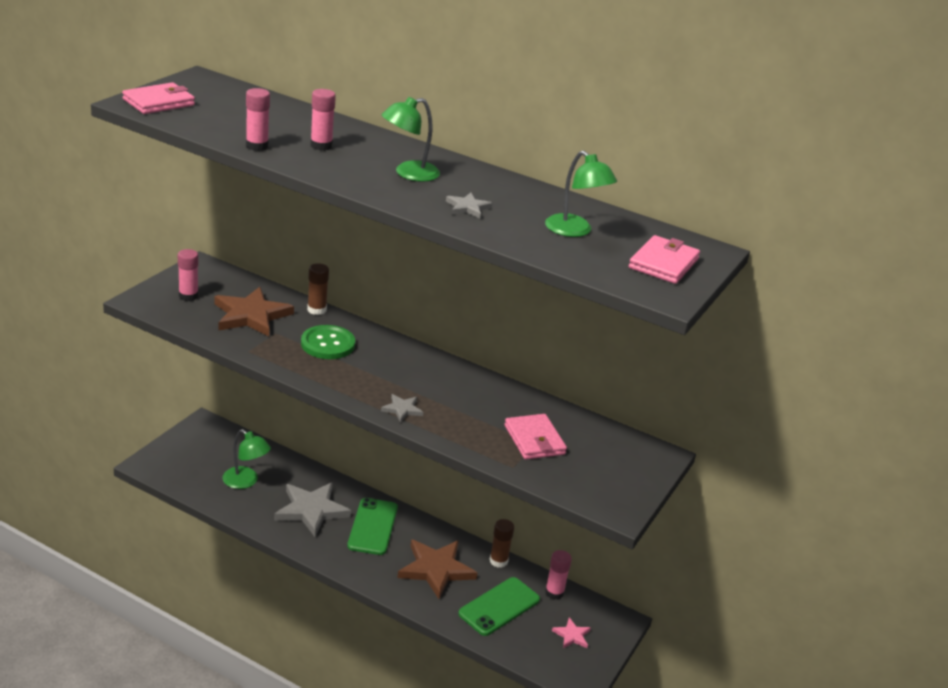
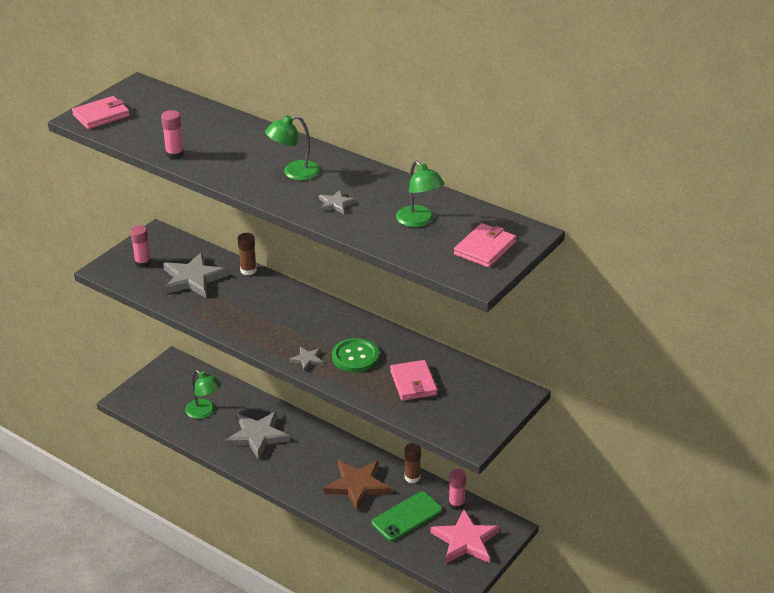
camera: 10 degrees right, 5 degrees up
brown star [215,287,294,337] -> grey star [163,252,229,298]
green button [301,325,355,359] -> green button moved to [332,338,379,372]
pink glue stick [310,89,336,150] -> none
green phone [347,498,398,555] -> none
pink star [552,617,591,648] -> pink star [431,509,500,563], size x2.09

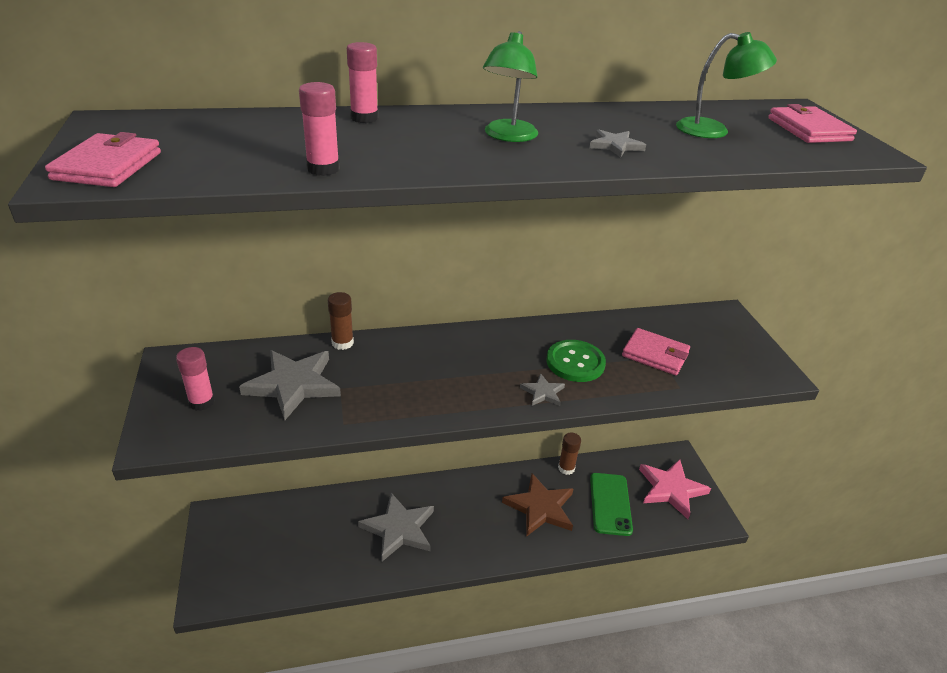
camera: 50 degrees left, 0 degrees up
green lamp [185,370,222,419] -> none
pink glue stick [449,469,466,510] -> pink glue stick moved to [347,42,378,123]

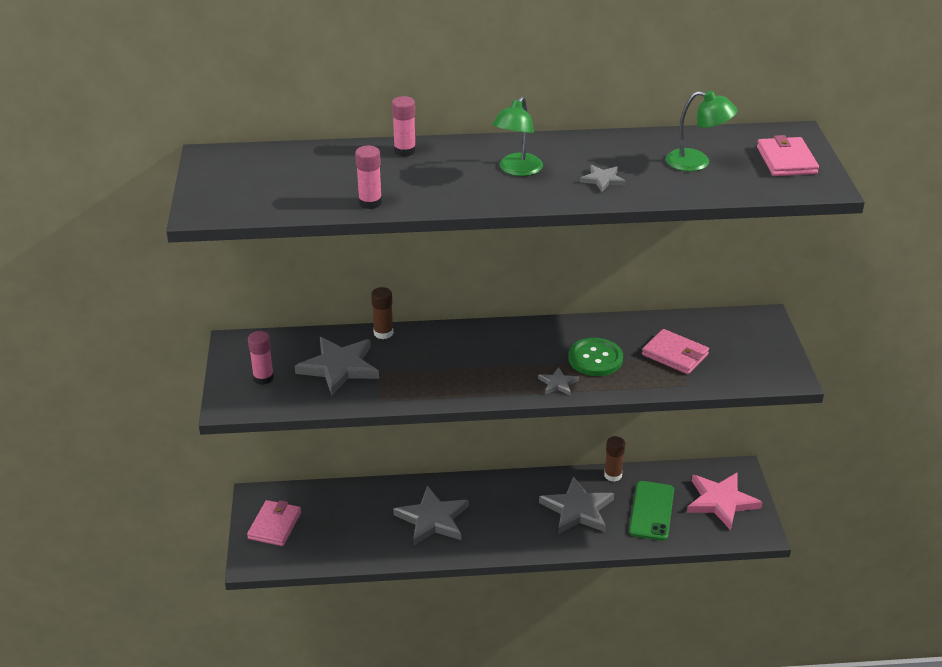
camera: 10 degrees right, 0 degrees up
pink wallet [45,132,161,187] -> pink wallet moved to [247,500,301,546]
brown star [502,473,573,537] -> grey star [539,476,614,534]

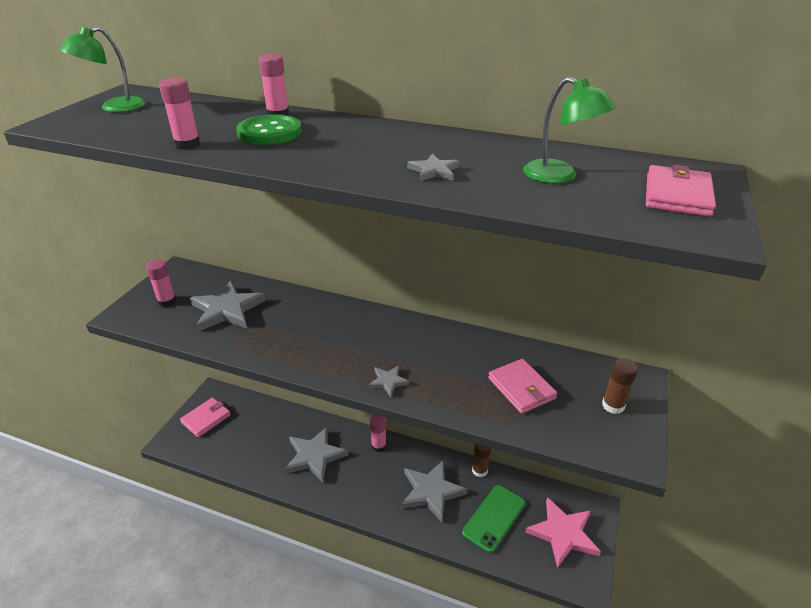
camera: 25 degrees right, 0 degrees up
brown glue stick [371,287,393,339] -> brown glue stick moved to [602,358,638,414]
green lamp [492,96,543,176] -> green lamp moved to [60,27,146,112]
green button [568,338,623,376] -> green button moved to [236,114,302,145]
none -> pink glue stick [370,415,387,452]

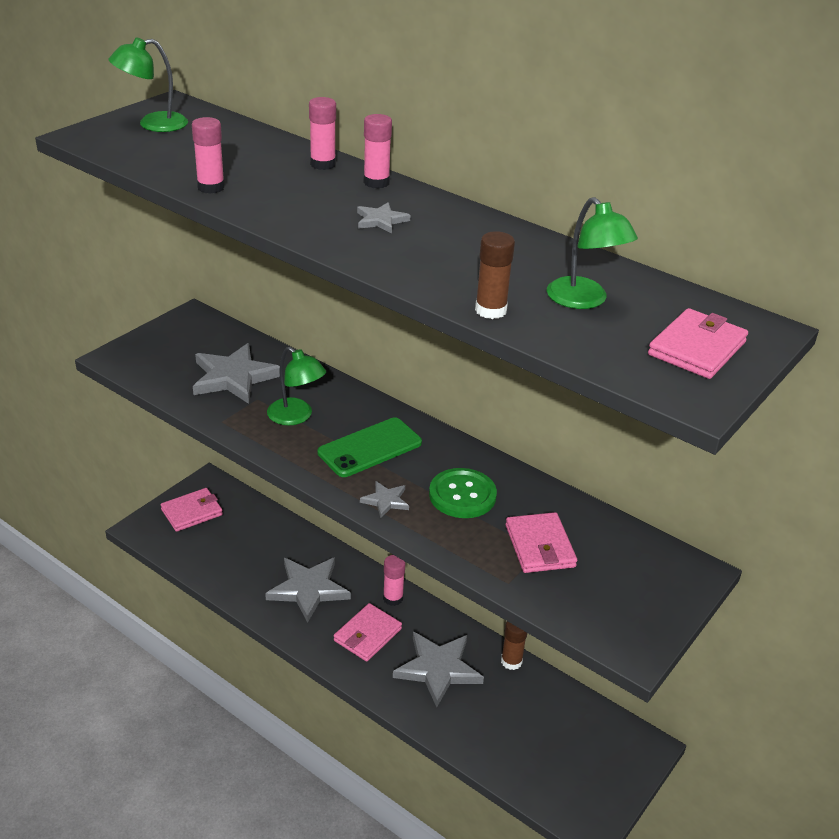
camera: 15 degrees right, 0 degrees up
pink glue stick [146,260,176,307] -> pink glue stick moved to [363,114,392,188]
green button [236,114,302,145] -> green button moved to [429,468,497,518]
grey star [407,154,460,181] -> grey star moved to [357,202,410,234]
green phone [462,485,525,553] -> green phone moved to [318,418,422,477]
pink star [525,497,601,568] -> none
brown glue stick [602,358,638,414] -> brown glue stick moved to [475,231,515,319]
none -> green lamp [267,347,326,425]
none -> pink wallet [334,603,402,662]

